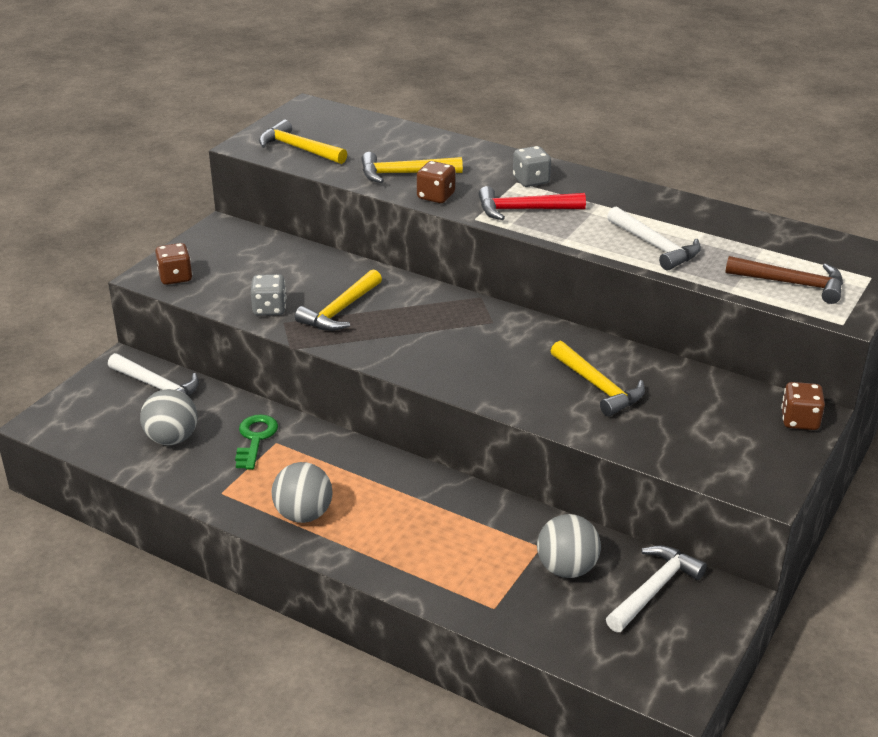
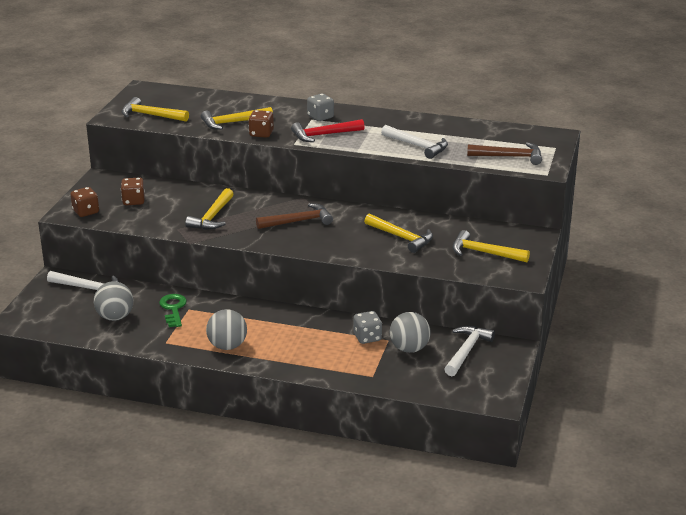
camera: 15 degrees left, 5 degrees down
grey dice [251,274,286,316] -> grey dice moved to [353,311,382,344]
brown dice [781,382,825,430] -> brown dice moved to [121,177,145,205]
none -> brown hammer [256,203,333,229]
none -> yellow hammer [452,230,530,262]

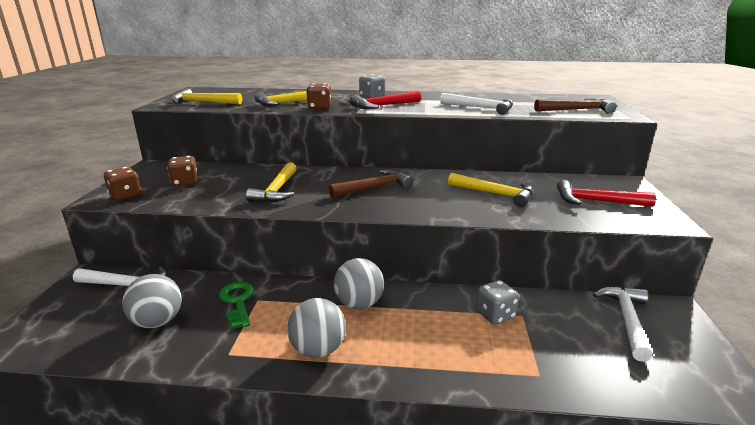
camera: 10 degrees left, 5 degrees down
grey ball [390,312,431,353] -> grey ball moved to [333,258,384,309]
yellow hammer [452,230,530,262] -> red hammer [557,180,656,207]

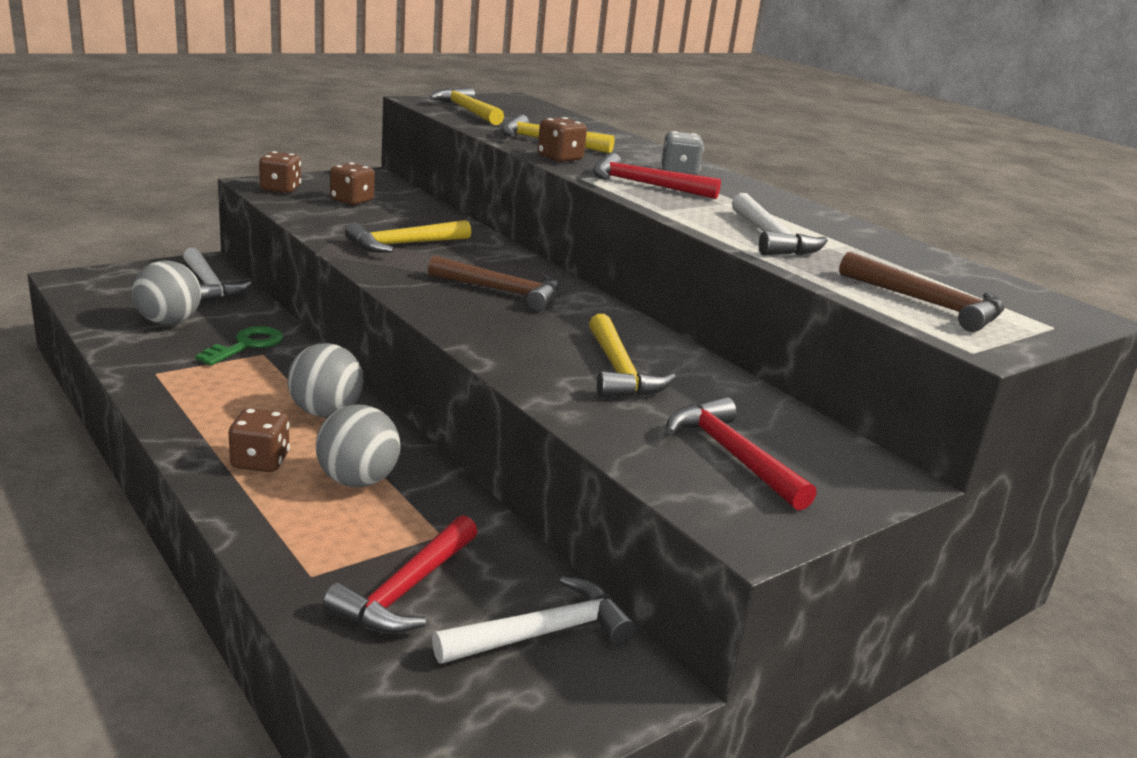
camera: 45 degrees right, 0 degrees up
grey ball [287,298,346,358] -> grey ball moved to [316,404,400,488]
grey dice [476,280,519,325] -> none
none -> brown dice [228,408,290,472]
none -> red hammer [323,515,477,634]

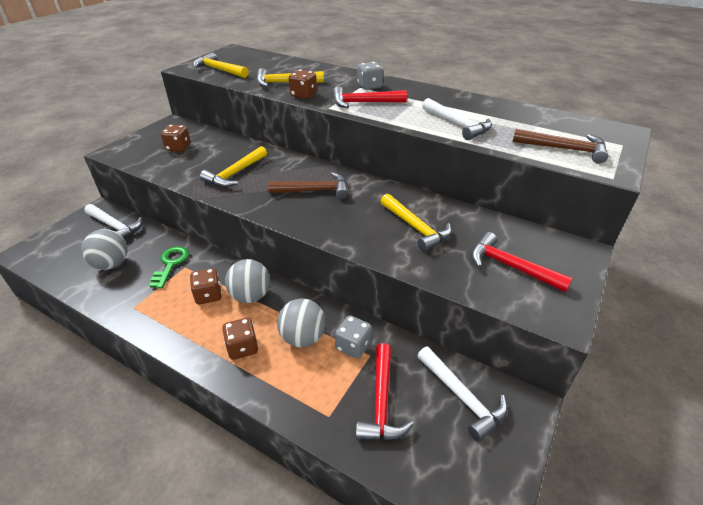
camera: 20 degrees left, 15 degrees up
brown dice [259,151,301,193] -> brown dice moved to [190,268,222,305]
white hammer [432,576,636,664] -> white hammer turned 105 degrees clockwise [417,347,508,442]
none -> grey dice [335,315,372,359]

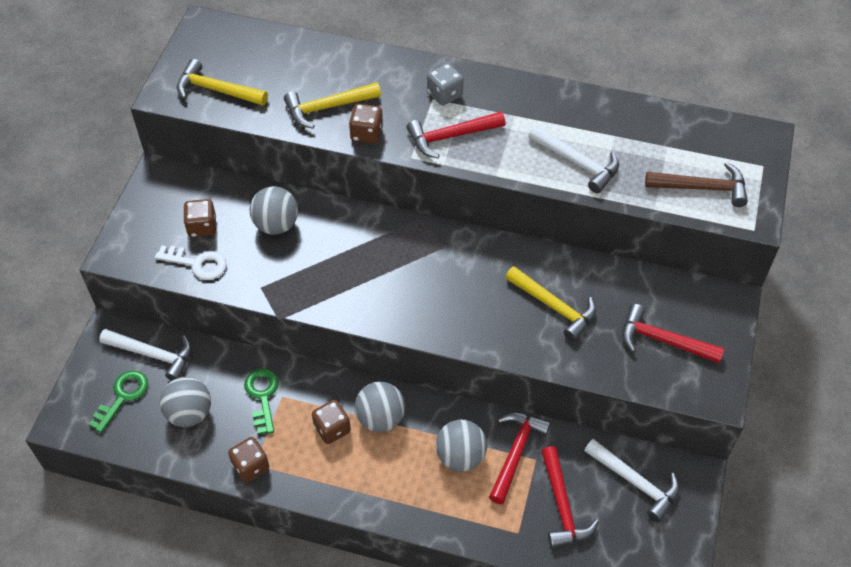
camera: 15 degrees left, 15 degrees up
yellow hammer [200,146,267,187] -> none
brown dice [222,318,258,360] -> brown dice moved to [228,437,269,483]
brown hammer [268,172,348,199] -> none
grey dice [335,315,372,359] -> red hammer [489,413,551,504]
none -> green key [89,370,148,433]
none -> white key [155,245,227,280]
none -> grey ball [250,186,298,235]

